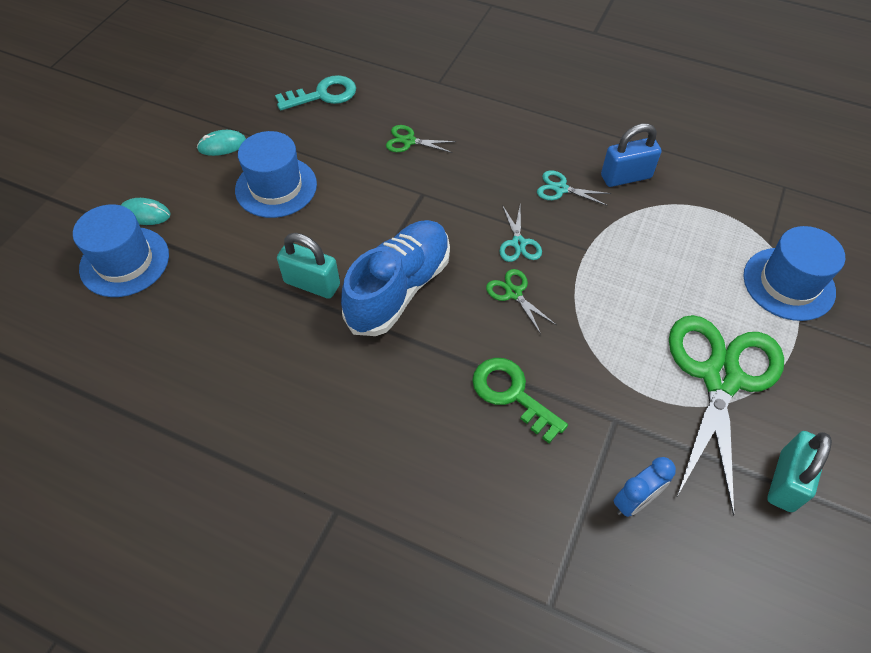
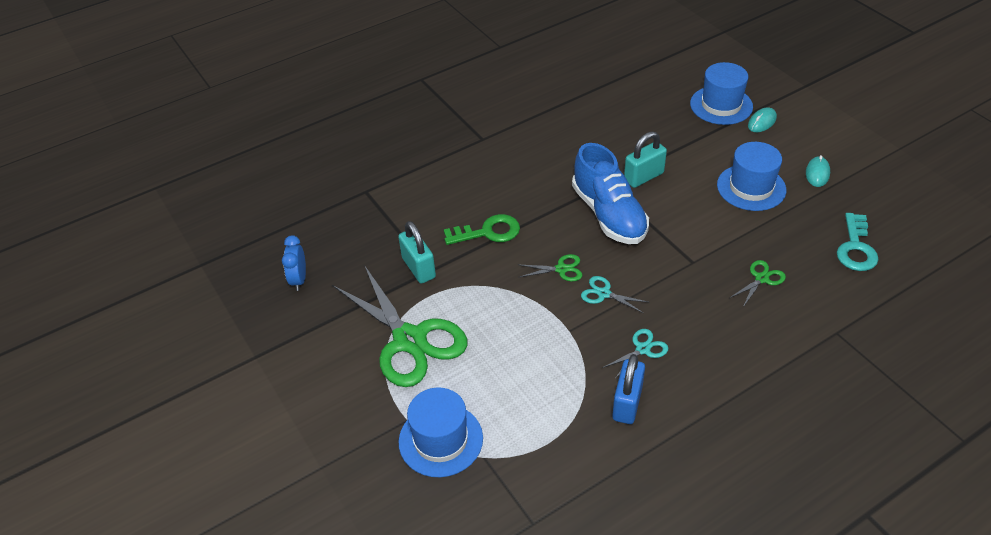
camera: 125 degrees right, 10 degrees down
blue clock [614,457,676,517] -> blue clock moved to [282,235,306,291]
turquoise padlock [767,431,832,512] -> turquoise padlock moved to [398,221,436,283]

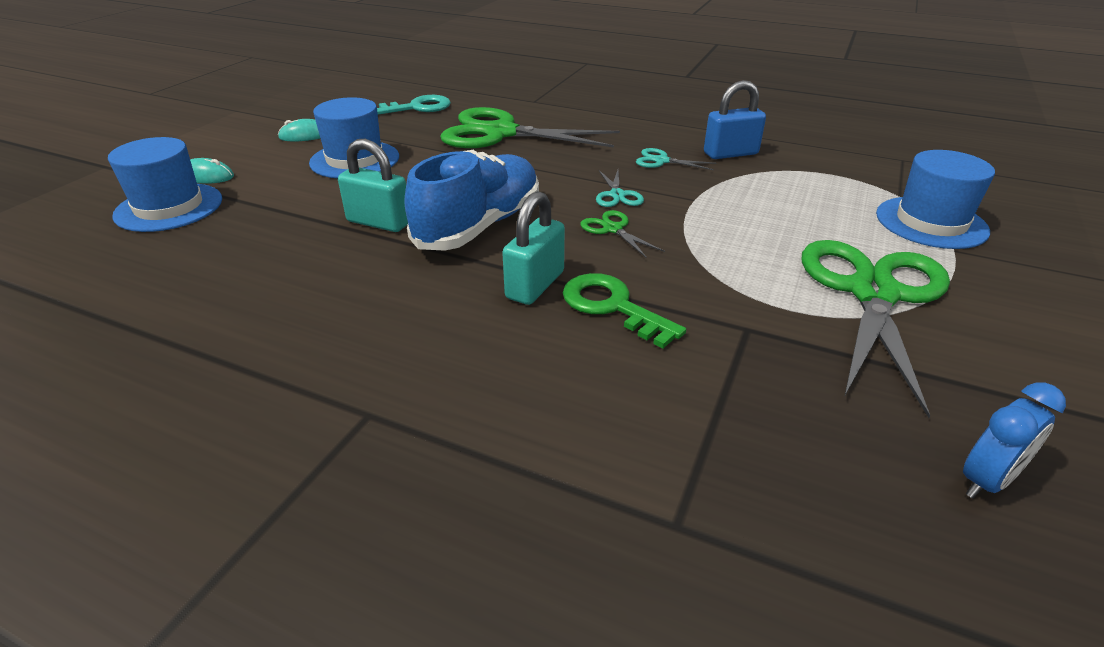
camera: 125 degrees left, 10 degrees down
turquoise padlock [398,221,436,283] -> turquoise padlock moved to [502,191,565,305]
green scissors [730,260,786,307] -> green scissors [440,107,620,148], size x2.41

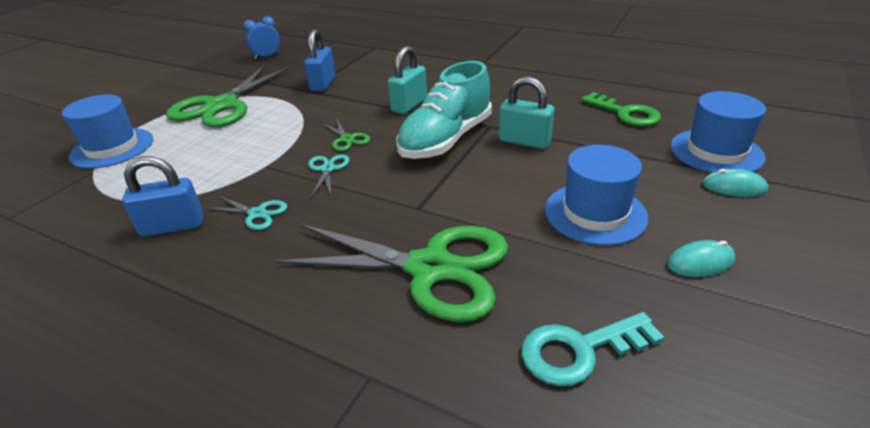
camera: 175 degrees left, 0 degrees up
blue shoe [405,150,539,250] -> turquoise shoe [396,61,492,159]
green key [563,273,686,348] -> green key moved to [581,92,661,126]
none -> blue padlock [304,29,336,91]

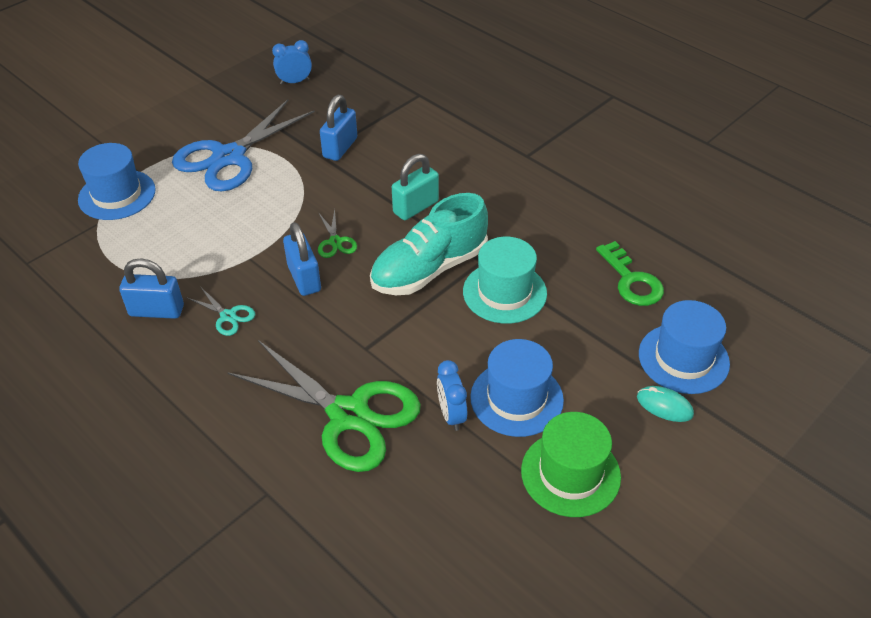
camera: 15 degrees right, 10 degrees up
green scissors [166,65,291,127] -> blue scissors [172,100,315,192]
turquoise scissors [308,154,350,197] -> blue padlock [283,222,321,296]
turquoise padlock [499,76,555,149] -> turquoise hat [463,237,547,324]
turquoise key [521,312,665,386] -> none
turquoise mouse [667,240,735,277] -> green hat [521,412,621,517]
none -> blue clock [437,360,467,431]

